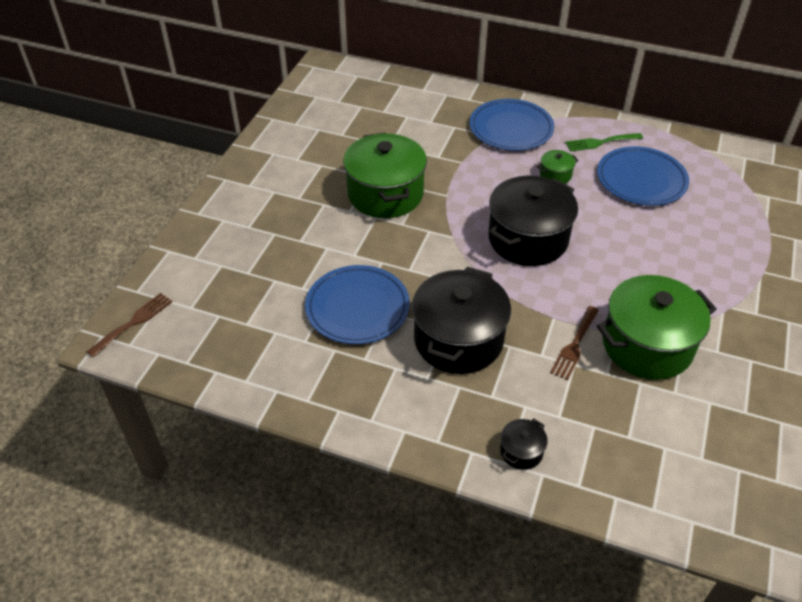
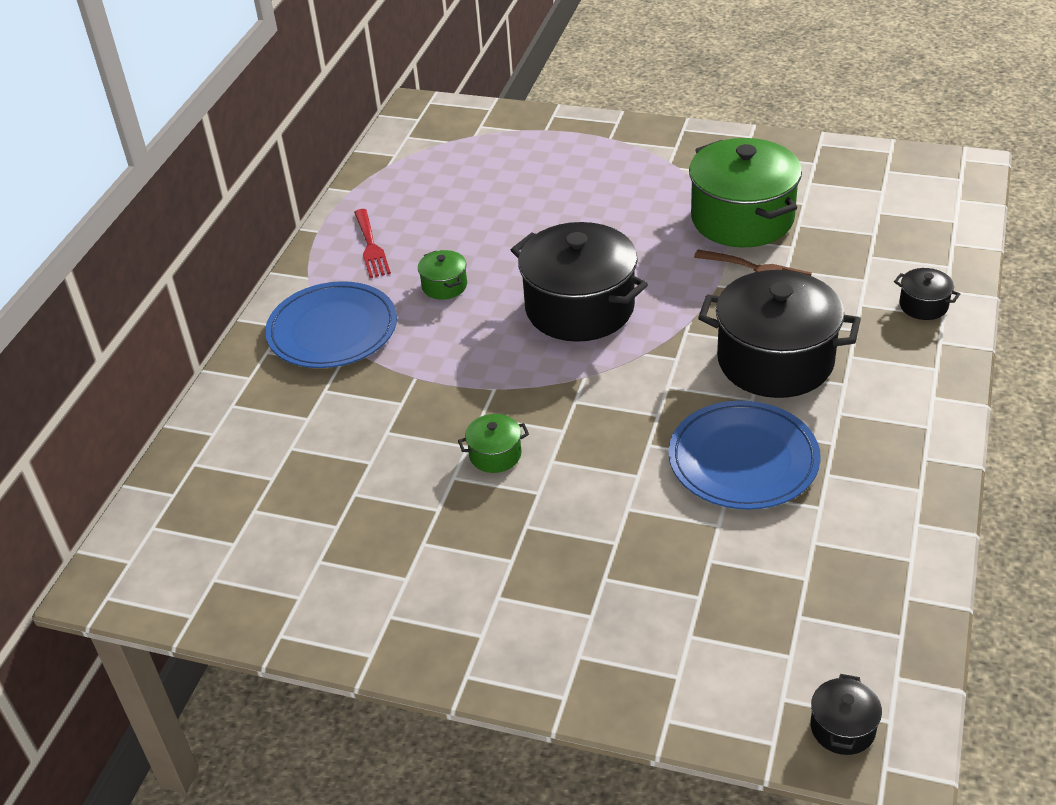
camera: 90 degrees left, 5 degrees down
brown fork [87,293,173,357] -> black pot [811,674,882,755]
green pot [343,132,427,218] -> green pot [458,414,529,473], size x0.43
green fork [565,133,643,152] -> red fork [354,209,391,278]
blue plate [597,146,689,206] -> none

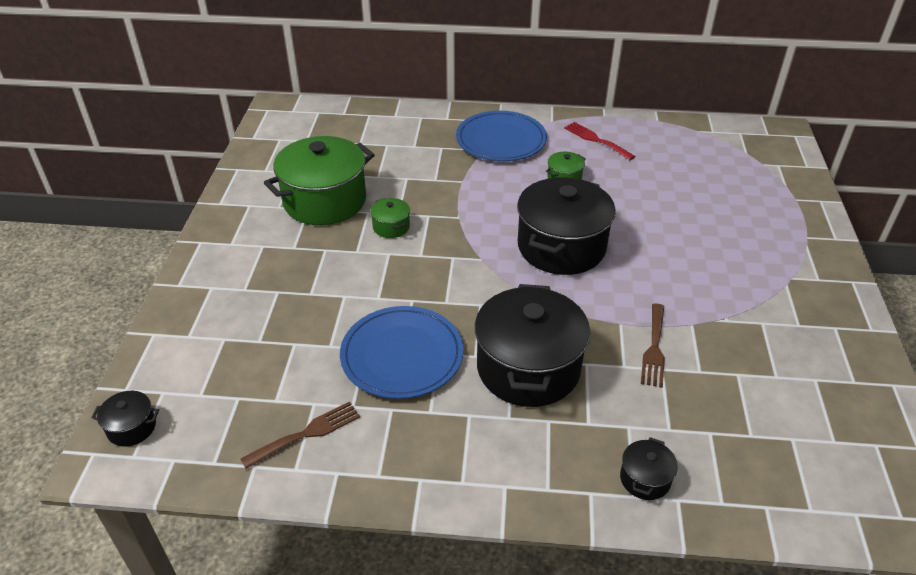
camera: 75 degrees right, 0 degrees up
red fork [354,209,391,278] -> red fork turned 75 degrees clockwise [564,122,635,160]
green pot [689,138,802,247] -> green pot moved to [264,136,375,225]
none -> brown fork [240,402,360,469]

